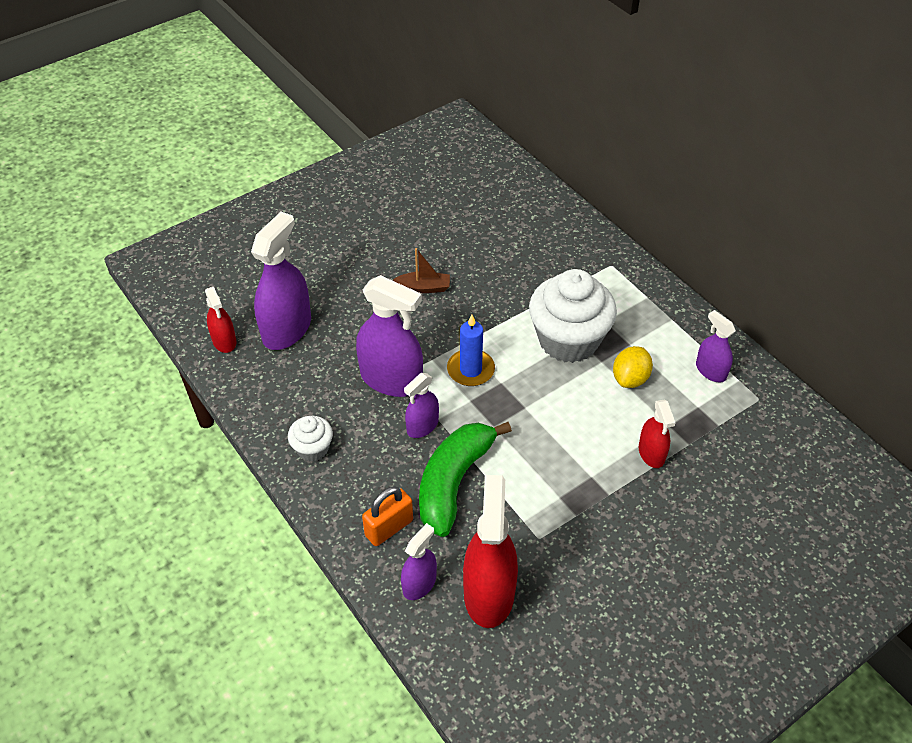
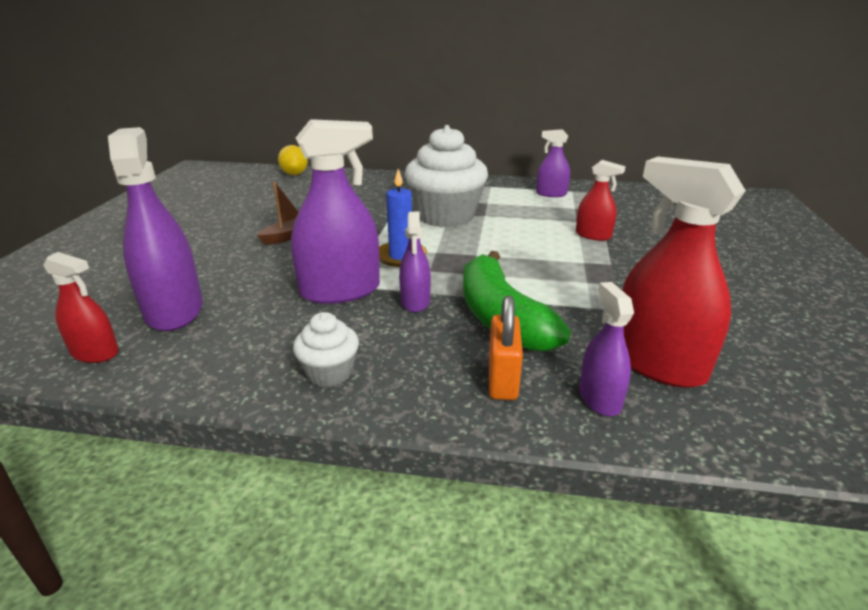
camera: 45 degrees left, 20 degrees down
yellow lemon [613,346,653,388] -> yellow lemon moved to [278,145,308,175]

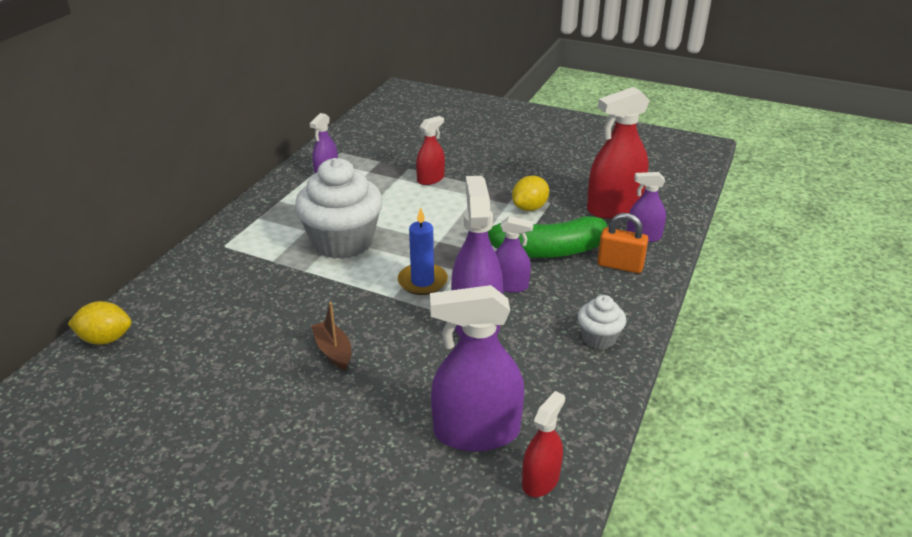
camera: 75 degrees left, 5 degrees up
none -> yellow lemon [512,176,549,211]

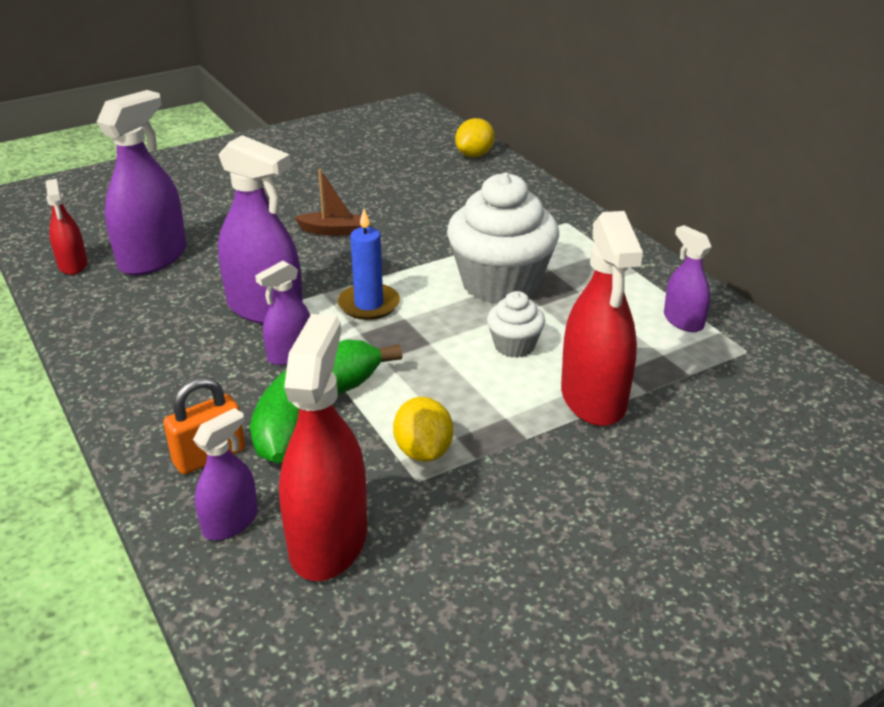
camera: 125 degrees right, 0 degrees up
red spray bottle [416,116,445,185] -> red spray bottle [561,211,643,426], size x1.83
white cupcake [578,295,626,349] -> white cupcake moved to [487,291,545,358]

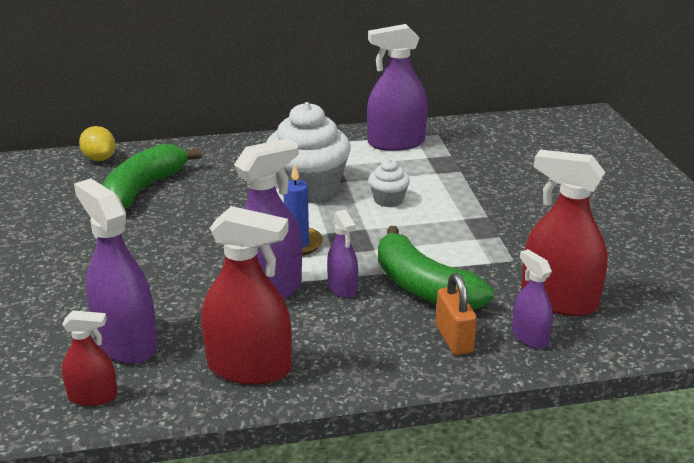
camera: 70 degrees left, 5 degrees down
brown boat [294,169,361,236] -> none
yellow lemon [393,397,453,462] -> none
red spray bottle [561,211,643,426] -> red spray bottle moved to [201,206,292,385]
purple spray bottle [664,225,712,332] -> purple spray bottle [367,24,428,151], size x1.83
none -> green banana [102,144,202,209]

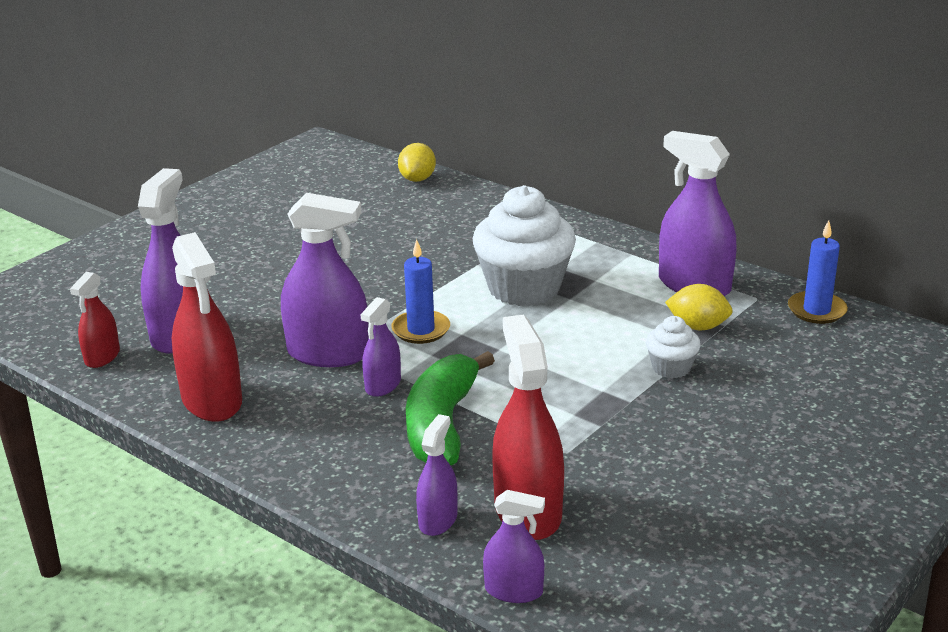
camera: 50 degrees right, 0 degrees up
red spray bottle [62,311,117,406] -> red spray bottle turned 60 degrees clockwise [70,272,120,368]
green banana [102,144,202,209] -> none
white cupcake [368,159,410,207] -> white cupcake moved to [646,316,701,378]
orange padlock [436,273,477,355] -> none
none -> purple spray bottle [483,490,545,603]
none -> yellow lemon [665,284,733,331]
none -> blue candle [788,220,848,324]

